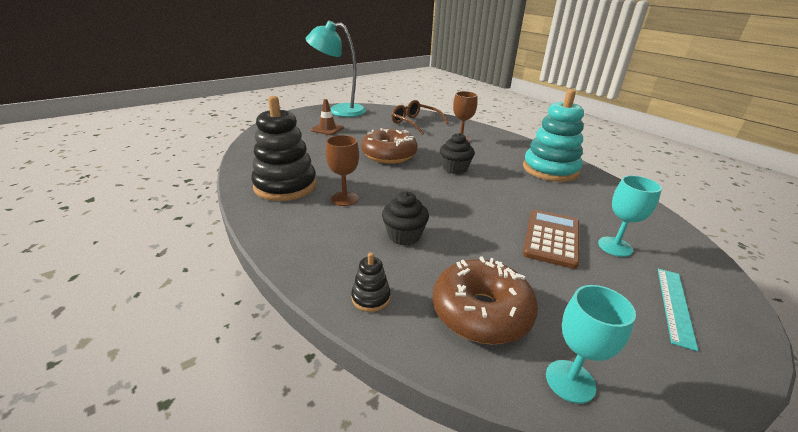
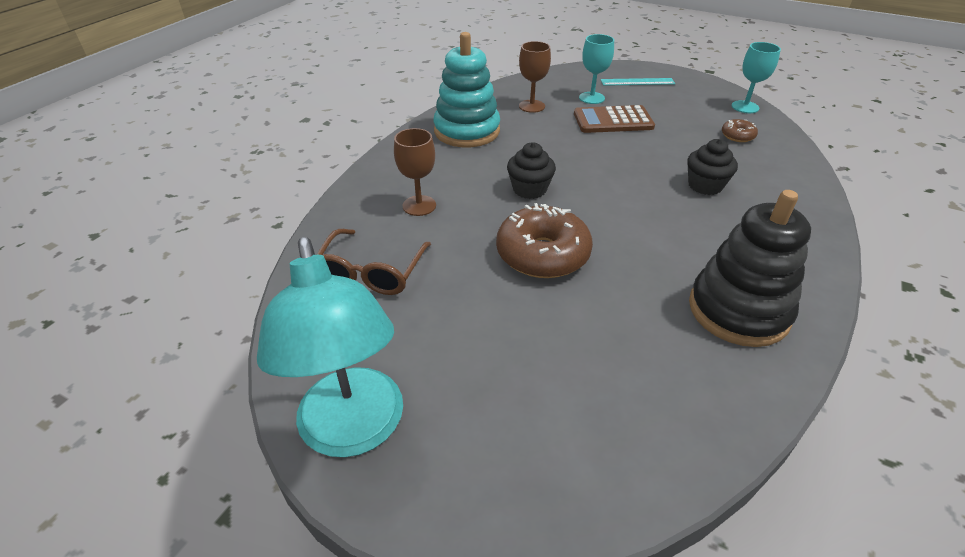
camera: 115 degrees left, 10 degrees up
brown traffic cone [311,99,344,135] -> none
brown goblet [326,135,359,206] -> brown goblet moved to [519,41,551,113]
black stacking toy [351,252,391,312] -> none
brown donut [432,256,538,345] -> brown donut [722,119,758,142], size x0.47

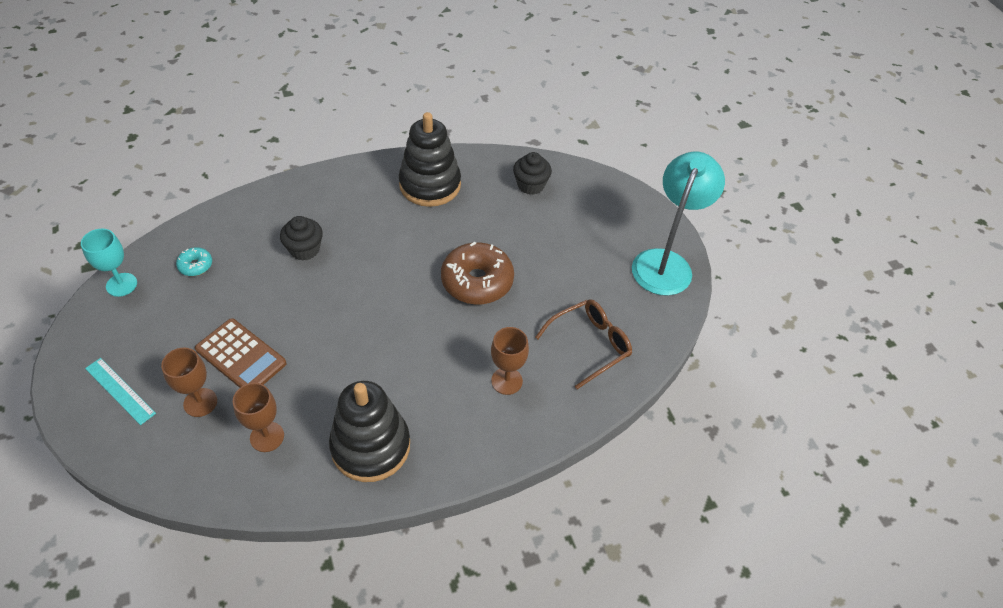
camera: 140 degrees left, 10 degrees up
turquoise stacking toy [433,32,500,147] -> black stacking toy [329,381,410,482]
black cupcake [507,142,556,199] -> black cupcake moved to [513,152,552,195]
turquoise goblet [579,34,614,104] -> brown goblet [161,348,217,417]
brown donut [722,119,758,142] -> turquoise donut [176,247,212,276]

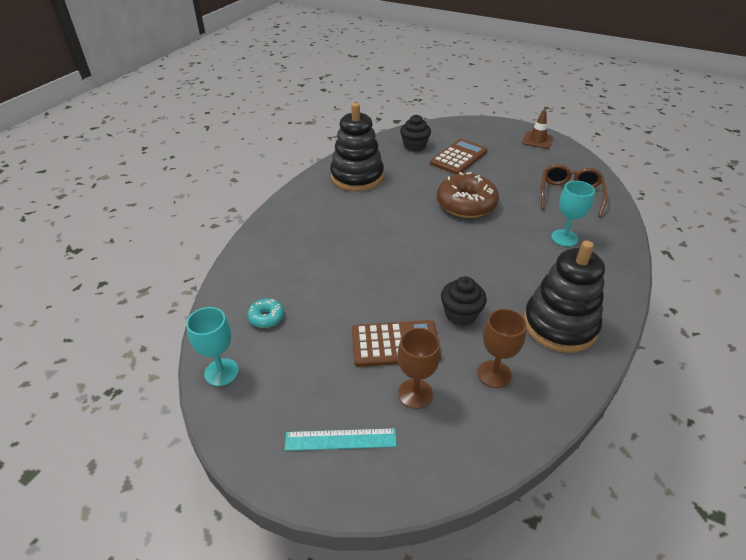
camera: 40 degrees left, 10 degrees down
black cupcake [280,216,323,261] -> black cupcake moved to [441,276,487,326]
brown goblet [491,327,529,395] -> turquoise goblet [551,181,595,247]
turquoise lamp [632,152,725,296] -> brown traffic cone [522,110,553,149]
none -> brown calculator [430,139,488,174]

